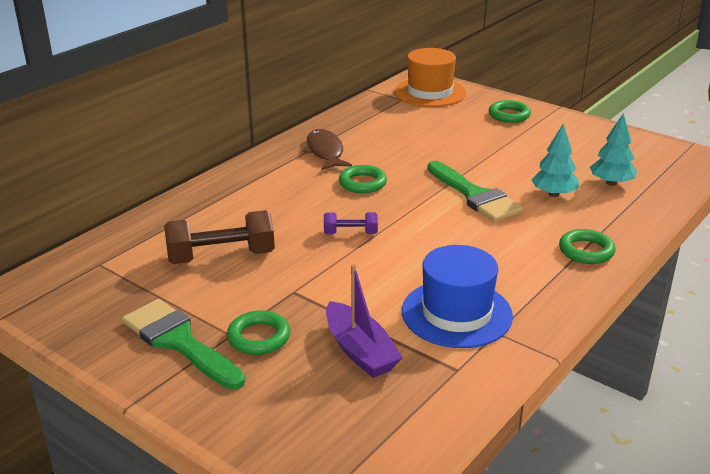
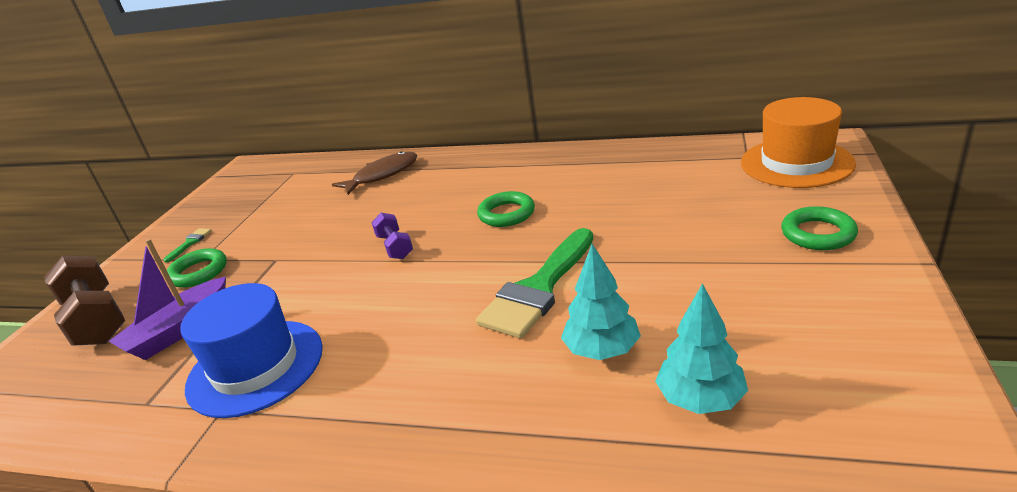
camera: 70 degrees right, 0 degrees up
green brush [122,299,245,390] -> green brush [164,228,212,263], size x0.41
brown dumbbell [164,210,275,264] -> brown dumbbell moved to [44,256,125,346]
brown fish [302,129,352,170] -> brown fish moved to [332,151,418,195]
green ring [559,229,615,264] -> none

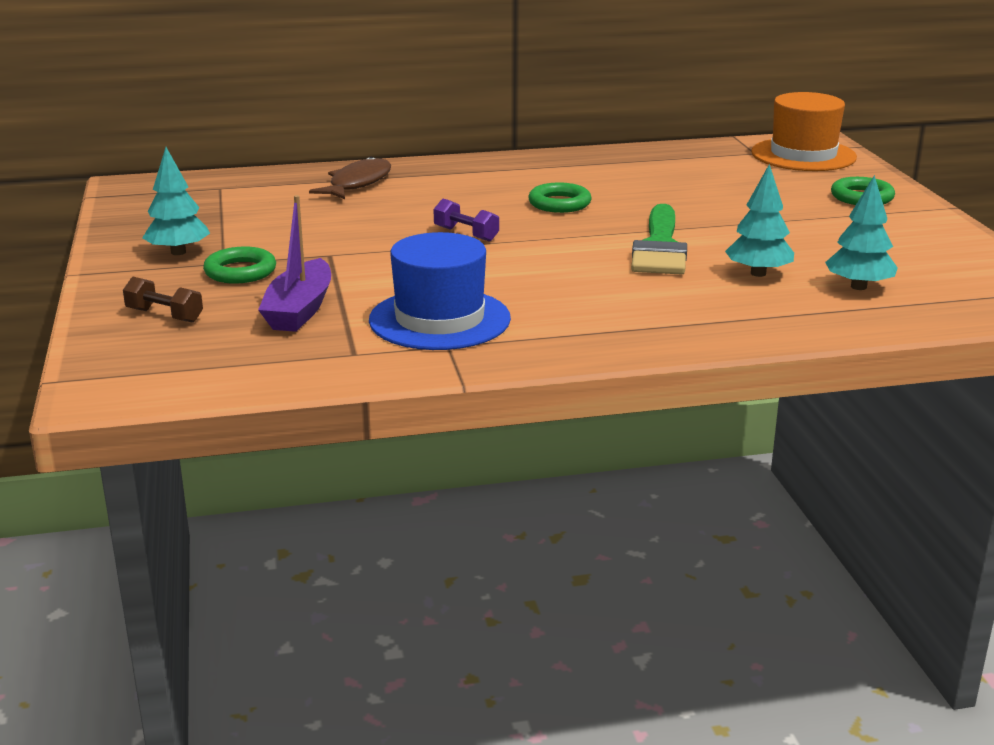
camera: 30 degrees left, 5 degrees down
brown dumbbell [44,256,125,346] -> brown dumbbell [123,277,203,323], size x0.54
green brush [164,228,212,263] -> turquoise tree [142,147,210,255]

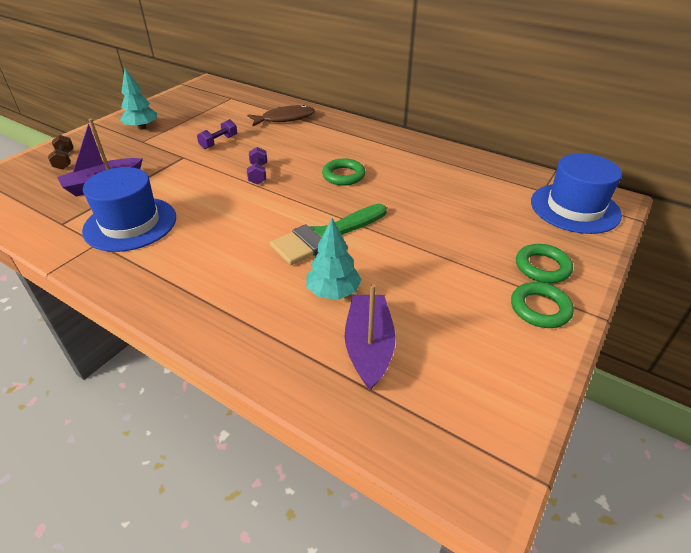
camera: 45 degrees right, 15 degrees up
green ring [203,247,276,284] -> green ring moved to [511,282,574,328]
orange hat [751,92,857,171] -> blue hat [531,153,622,234]
turquoise tree [825,175,898,290] -> purple boat [345,284,396,391]
none -> purple dumbbell [197,119,237,149]

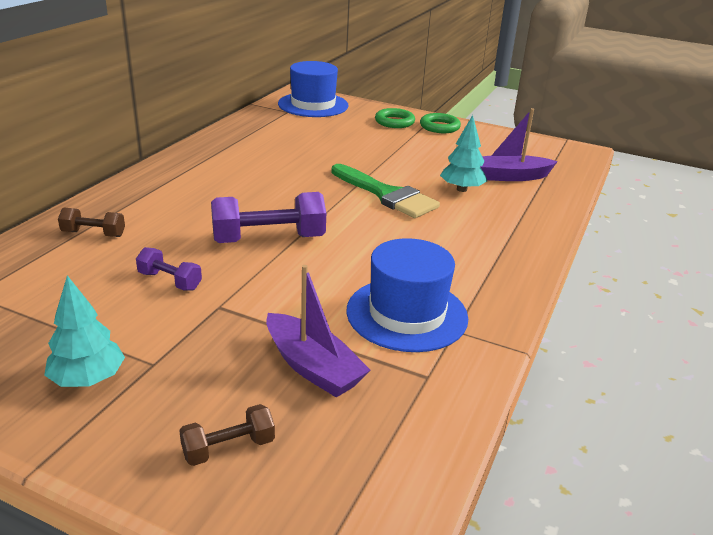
camera: 100 degrees left, 10 degrees down
brown fish [247,105,315,126] -> brown dumbbell [58,207,125,237]
purple dumbbell [247,147,267,185] -> purple dumbbell [211,192,326,243], size x1.87
green ring [322,158,365,186] -> none

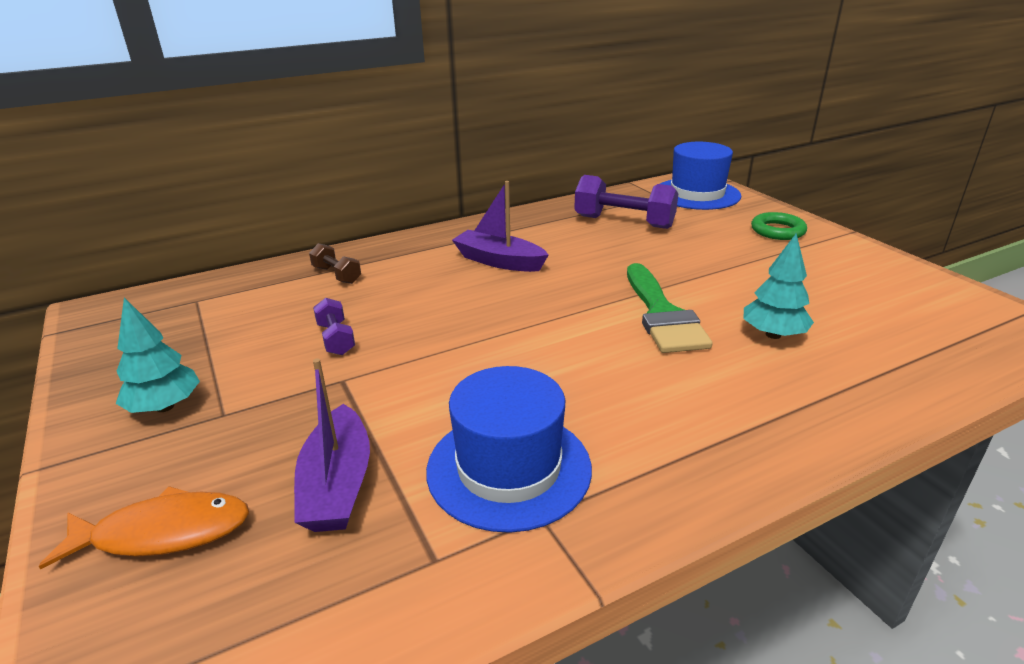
camera: 40 degrees right, 0 degrees up
brown dumbbell [179,404,275,466] -> orange fish [39,486,249,570]
purple dumbbell [211,192,326,243] -> purple dumbbell moved to [574,175,679,229]
green ring [420,113,461,133] -> none
purple boat [480,108,558,181] -> purple boat moved to [452,181,548,272]

